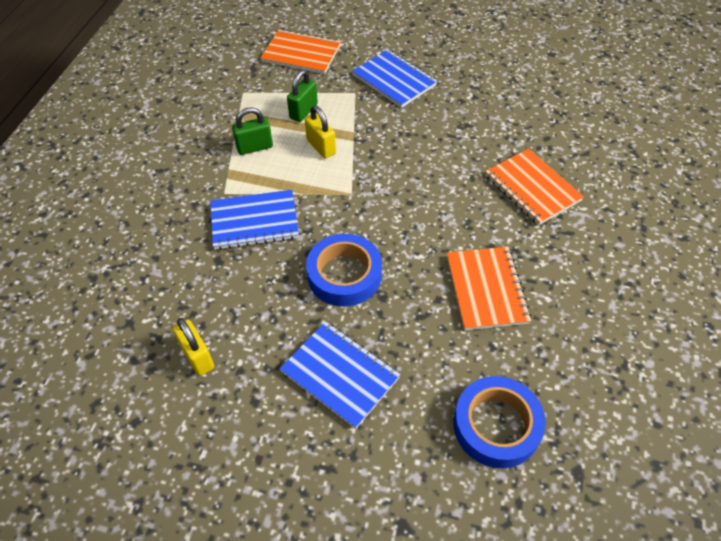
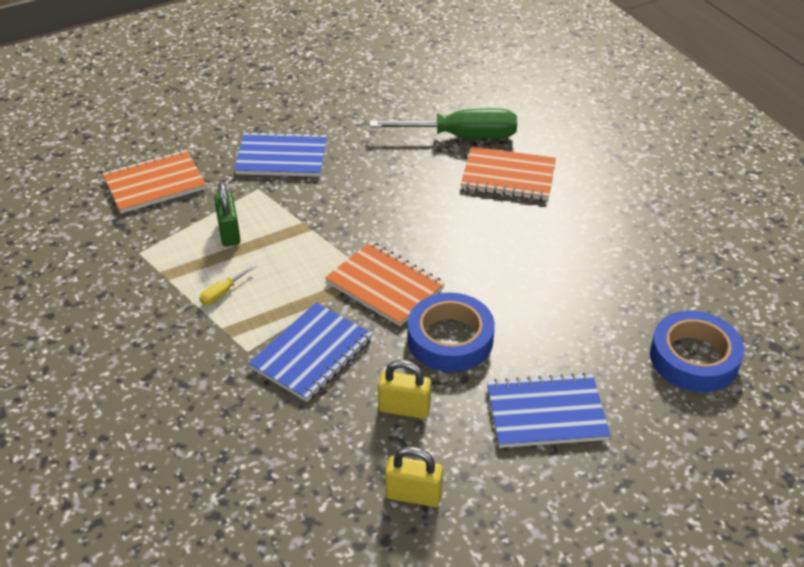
camera: 45 degrees left, 10 degrees down
green padlock [232,107,273,155] -> yellow screwdriver [199,264,256,305]
yellow padlock [305,106,336,158] -> yellow padlock moved to [378,360,431,419]
orange notebook [447,247,531,330] -> orange notebook moved to [325,241,445,326]
none -> green screwdriver [370,108,517,139]

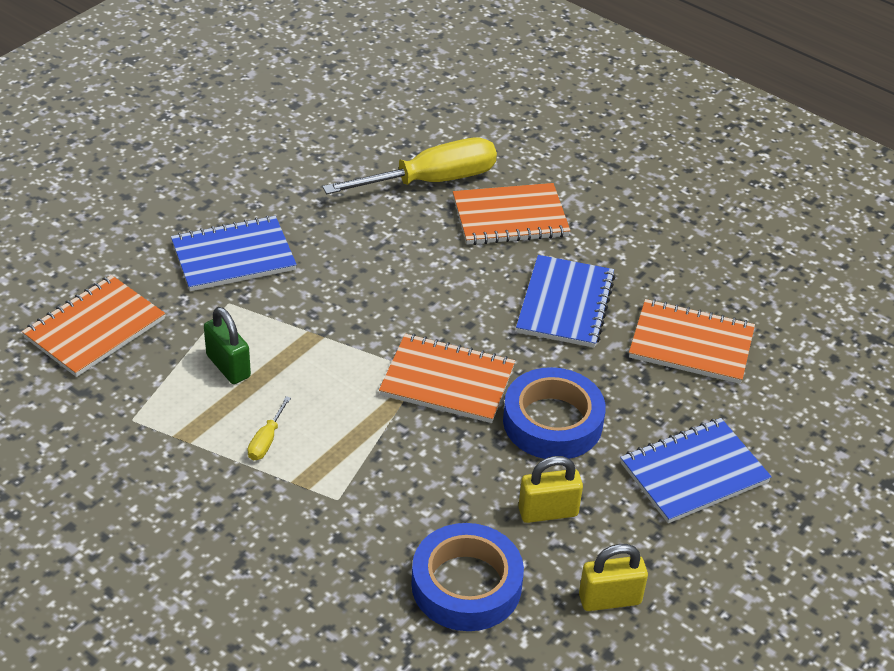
camera: 25 degrees left, 0 degrees up
blue notebook [249,303,373,402] -> blue notebook moved to [516,255,616,348]
green screwdriver [370,108,517,139] -> yellow screwdriver [322,137,497,194]
blue tape [650,311,744,392] -> blue tape moved to [411,523,524,631]
none -> orange notebook [629,299,755,384]

